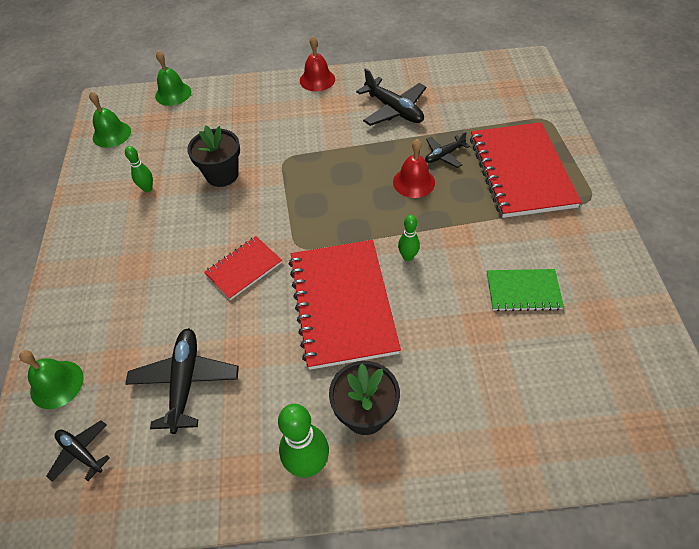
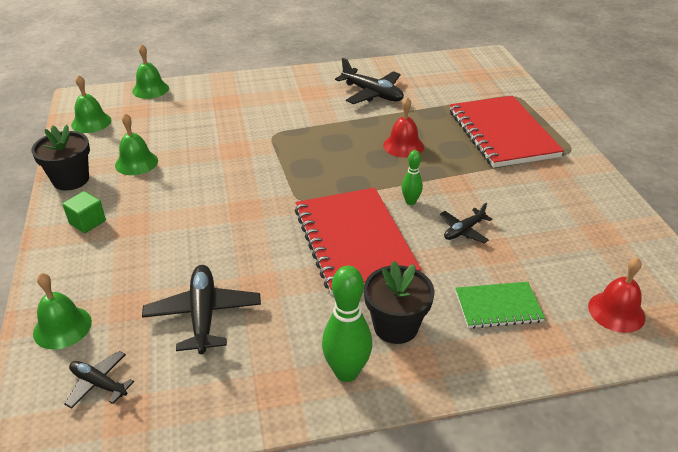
camera: 10 degrees left, 15 degrees down
green bowling pin [125,146,153,192] -> green bell [115,113,158,175]
black flower pot [187,126,240,187] -> black flower pot moved to [31,125,90,191]
red notebook [204,236,282,300] -> none
red bell [300,36,335,91] -> red bell moved to [588,257,645,333]
black plane [425,132,470,168] -> black plane moved to [440,203,492,243]
green notebook [487,269,564,311] -> green notebook moved to [455,282,545,329]
none -> green cube [63,191,106,233]

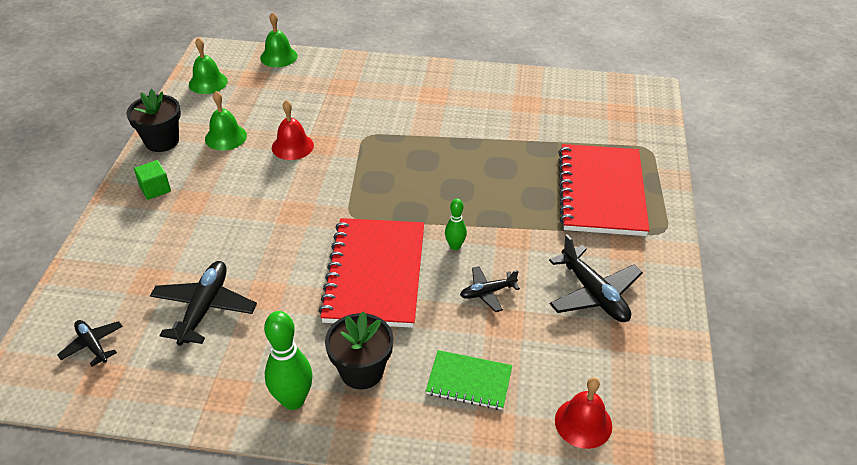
camera: 20 degrees right, 5 degrees up
green bell [33,273,92,349] -> none
black plane [335,58,404,104] -> black plane moved to [549,234,643,322]
red bell [383,97,424,158] -> red bell moved to [272,100,314,160]

